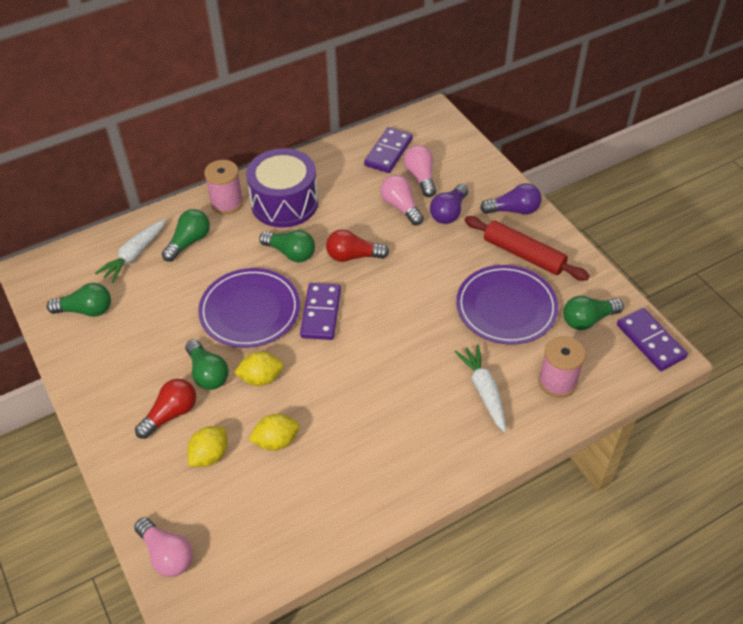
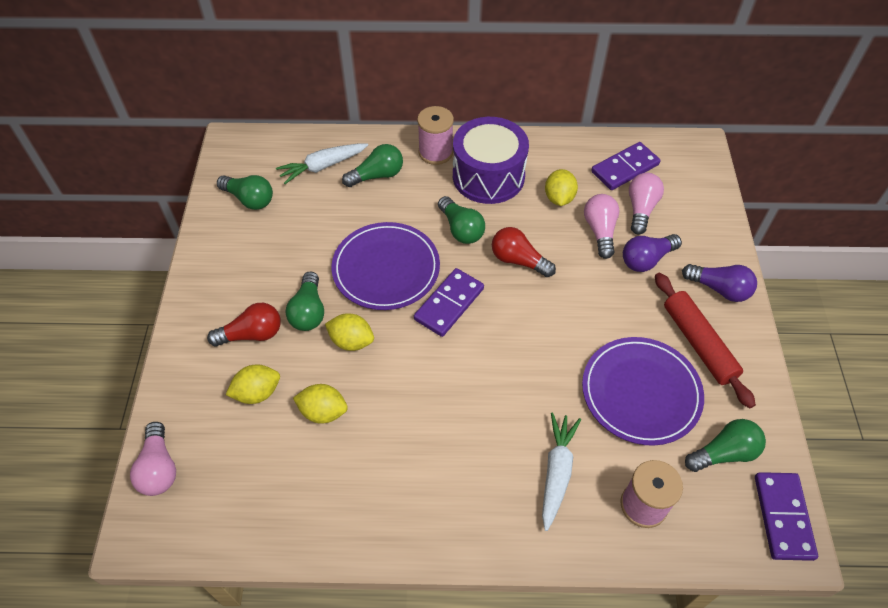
camera: 30 degrees right, 5 degrees up
green light bulb [563,296,624,330] -> green light bulb turned 150 degrees clockwise [685,419,766,472]
none -> yellow lemon [545,169,578,206]

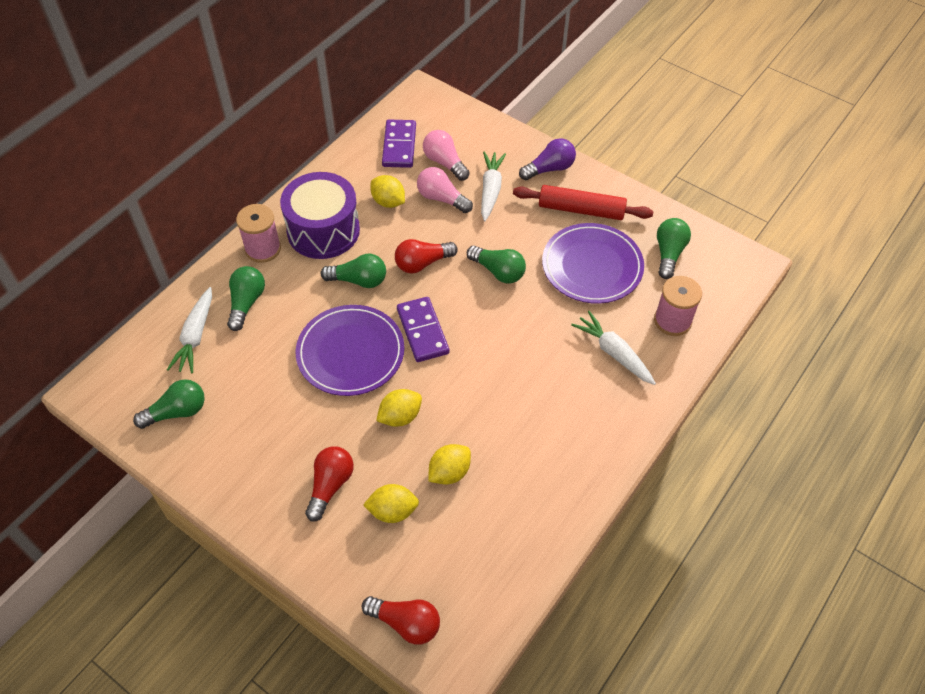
camera: 55 degrees left, 0 degrees up
pink light bulb [130,422,176,496] -> red light bulb [362,596,440,645]
yellow lemon [226,365,280,404] -> yellow lemon turned 75 degrees clockwise [363,484,419,523]
green light bulb [286,272,324,331] -> green light bulb moved to [467,245,526,283]
purple light bulb [623,234,682,272] -> white carrot [481,151,506,221]
purple domino [755,472,818,561] -> none

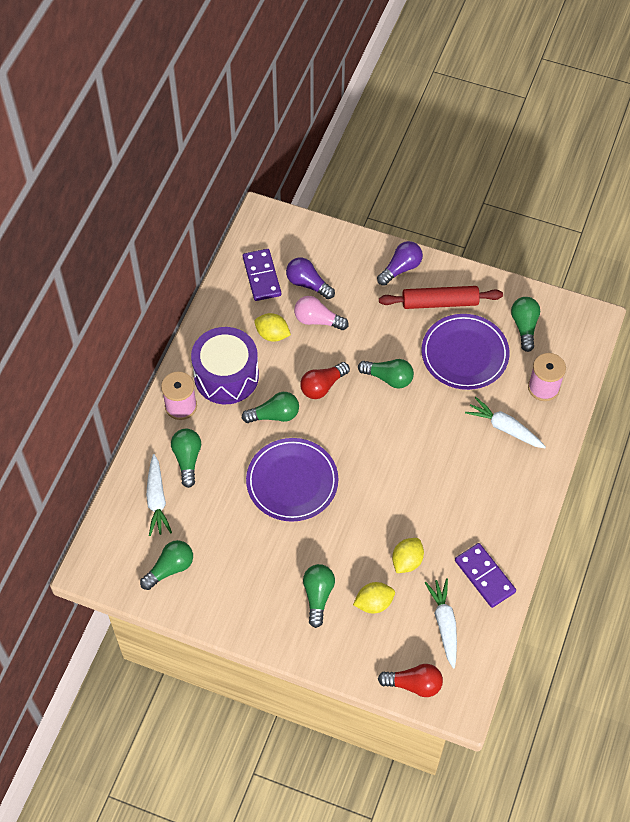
camera: 15 degrees left, 5 degrees up
red light bulb [305,446,354,521] -> green light bulb [303,564,335,628]
yellow lemon [376,389,422,427] -> none
purple domino [397,297,449,362] -> purple domino moved to [455,543,516,608]
pink light bulb [423,130,470,181] -> purple light bulb [286,258,335,299]
white carrot [481,151,506,221] -> white carrot moved to [425,578,457,669]

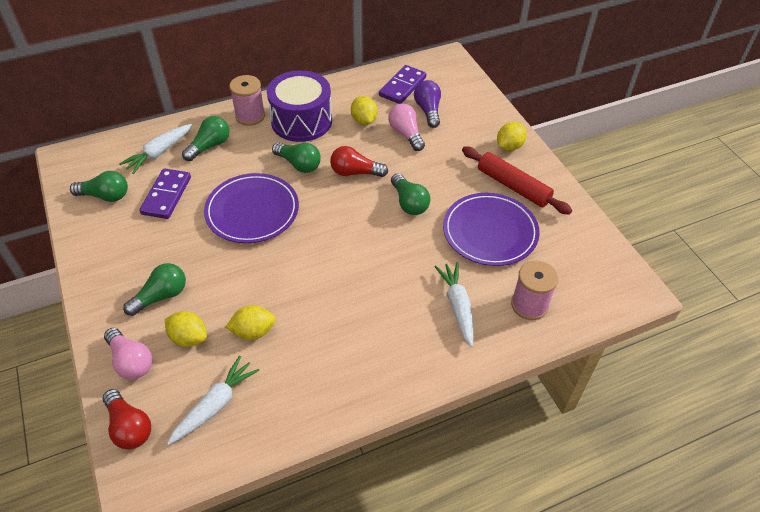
camera: 45 degrees right, 10 degrees down
purple light bulb [377,241,423,286] -> yellow lemon [497,122,527,151]
purple domino [455,543,516,608] -> purple domino moved to [139,168,191,219]
green light bulb [511,297,540,352] -> none
none -> pink light bulb [104,328,152,379]

